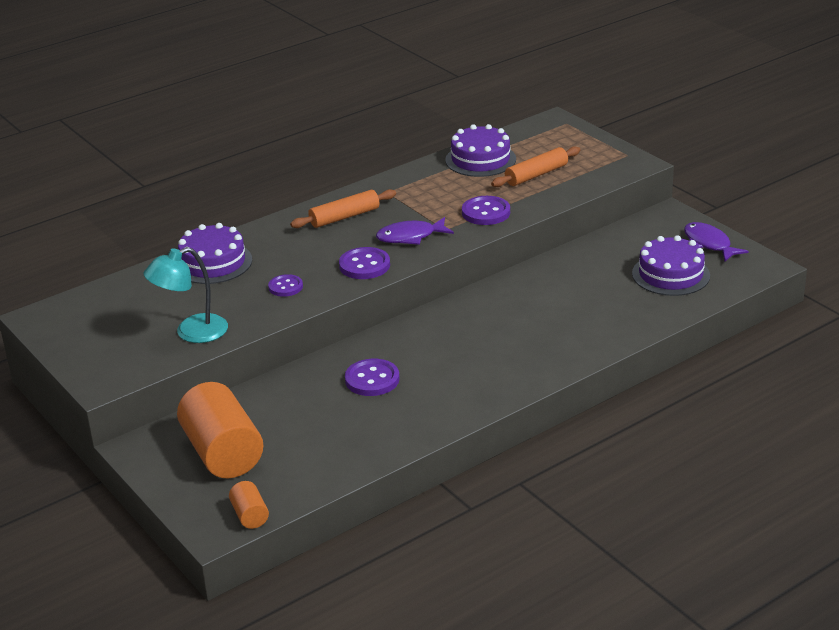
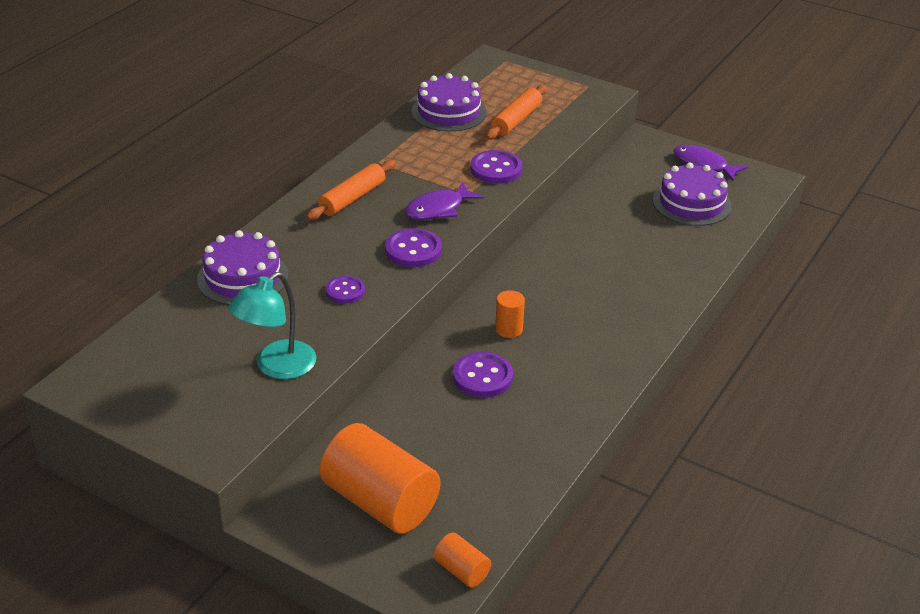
camera: 25 degrees left, 5 degrees up
none -> orange cylinder [495,290,525,338]

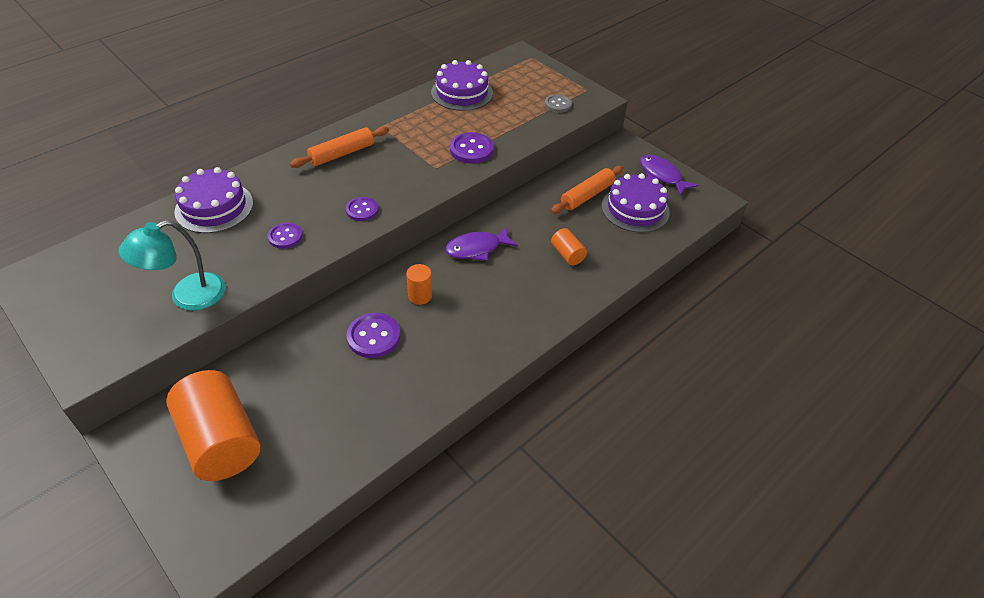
camera: 15 degrees right, 10 degrees up
purple button [385,228,442,267] -> purple button [346,197,378,221], size x0.66
purple fish [405,182,483,220] -> purple fish moved to [445,226,518,261]
orange cylinder [434,533,491,588] -> orange cylinder moved to [551,228,587,265]
orange rolling pin [486,85,547,140] -> orange rolling pin moved to [551,166,624,214]
none -> grey button [545,94,572,113]

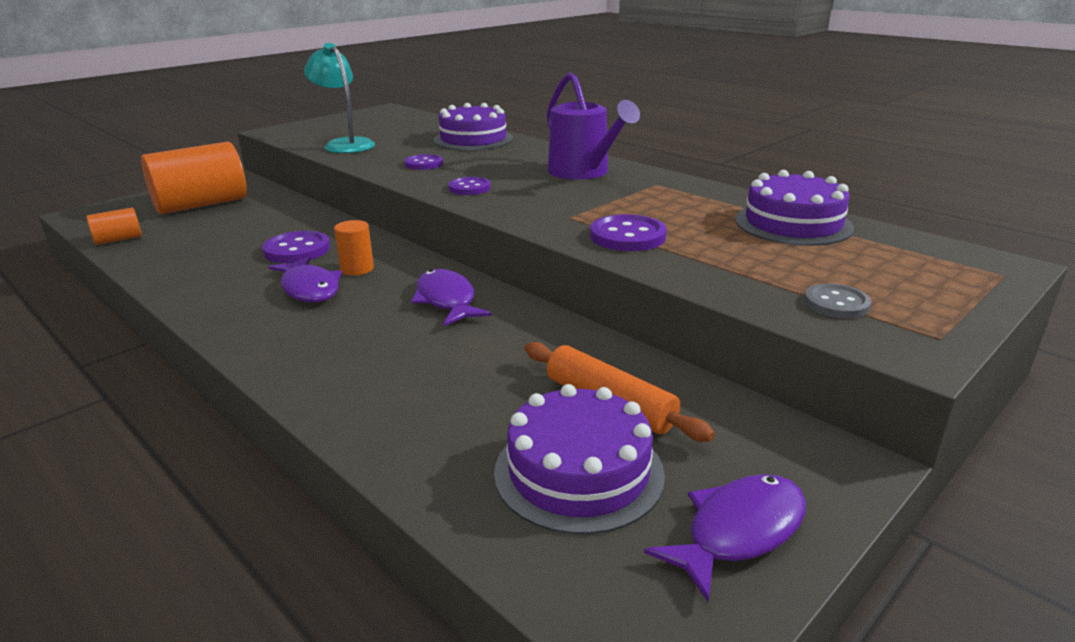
camera: 90 degrees right, 20 degrees down
orange rolling pin [290,126,389,168] -> purple watering can [547,72,640,180]
orange cylinder [551,228,587,265] -> orange cylinder moved to [86,208,142,245]
none -> purple fish [268,256,342,302]

